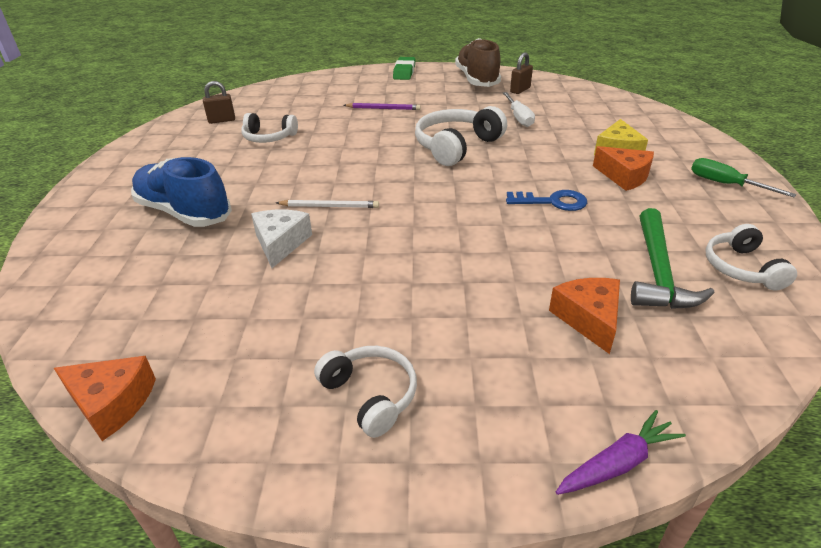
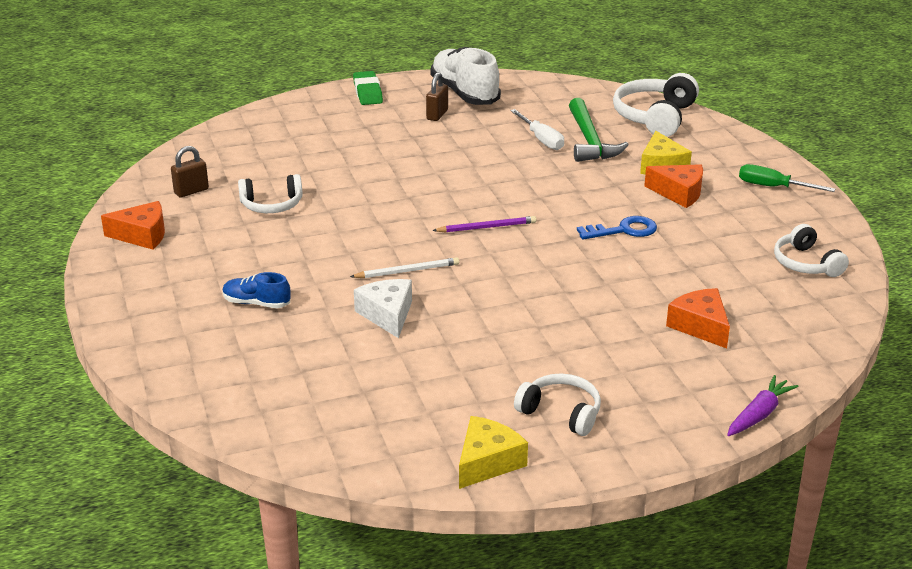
camera: 20 degrees left, 5 degrees down
orange cheese [54,356,156,441] -> orange cheese moved to [101,201,165,250]
blue shoe [131,157,232,227] -> blue shoe [222,272,291,308], size x0.52
purple pencil [344,103,421,110] -> purple pencil moved to [432,216,536,233]
white headphones [415,106,507,166] -> white headphones moved to [613,73,699,137]
brown shoe [455,38,501,87] -> white shoe [430,47,501,105]
brown padlock [510,52,533,94] -> brown padlock moved to [426,72,448,121]
green hammer [631,208,714,309] -> green hammer moved to [569,98,629,162]
none -> yellow cheese [459,416,528,489]

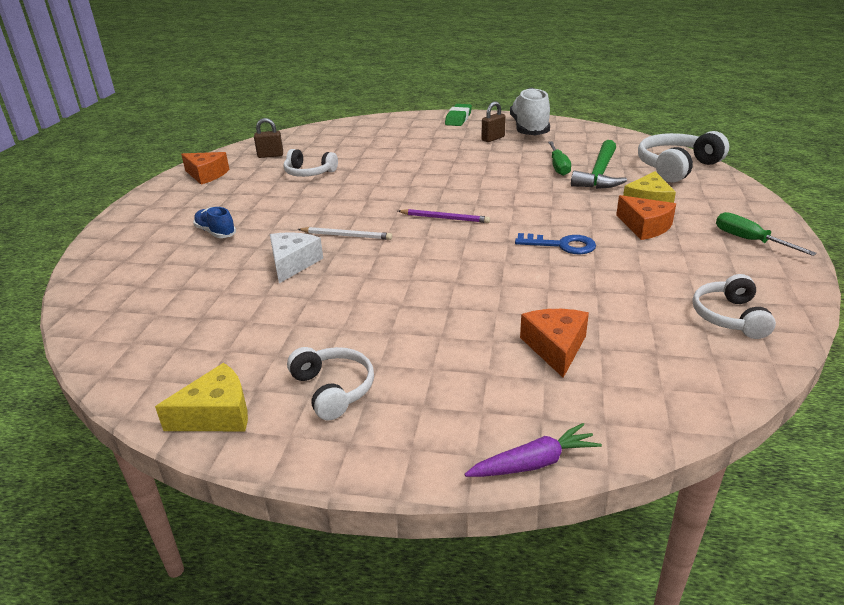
camera: 30 degrees right, 0 degrees up
white screwdriver [510,109,564,150] -> green screwdriver [548,141,571,176]

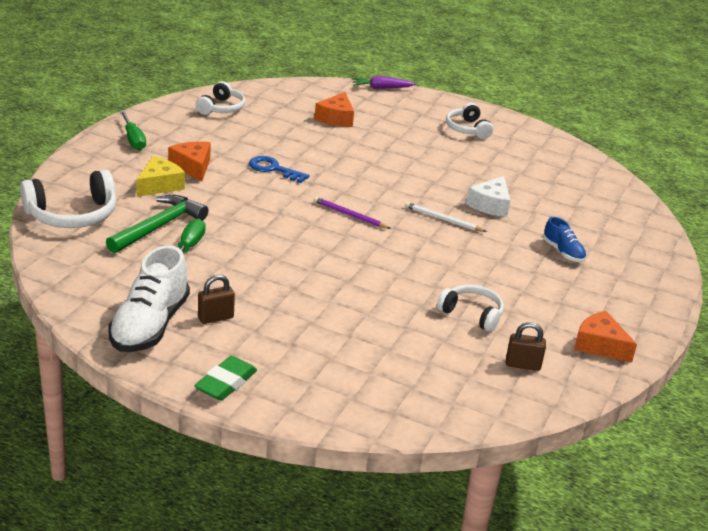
camera: 170 degrees left, 0 degrees up
yellow cheese [155,363,248,431] -> none

